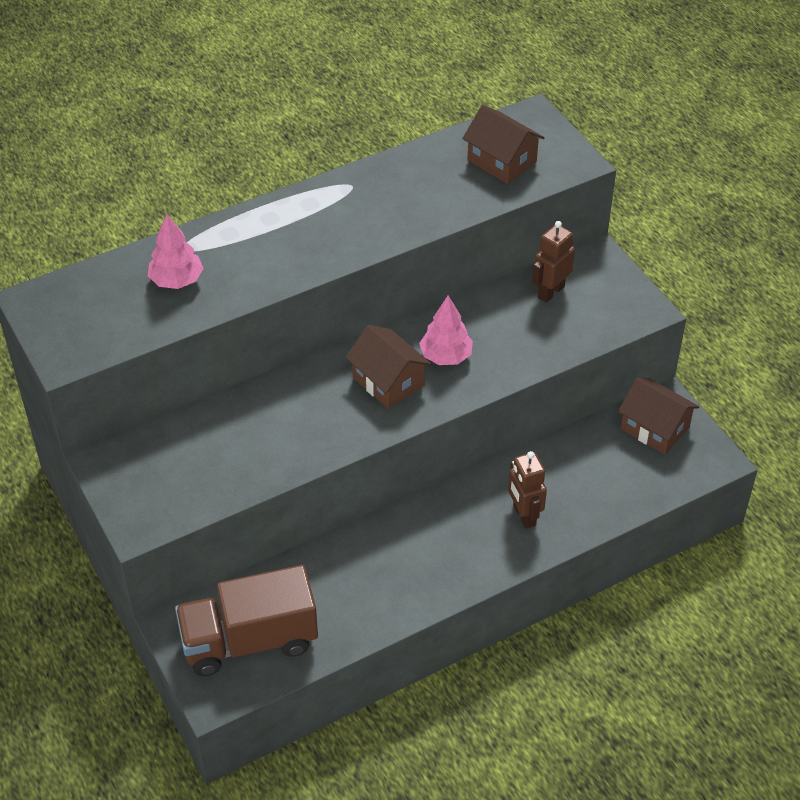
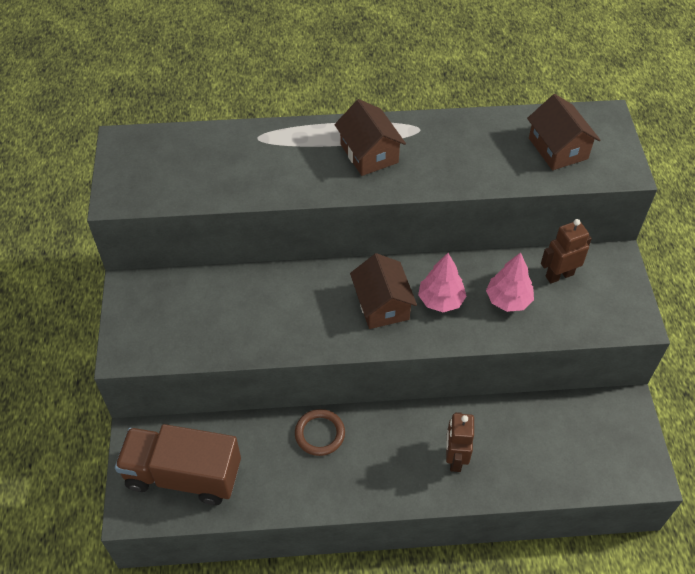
camera: 25 degrees right, 5 degrees up
pink tree [148,214,204,289] -> pink tree moved to [486,252,534,312]
brown house [618,378,699,455] -> brown house moved to [334,99,406,176]
none -> brown ring [295,409,345,456]

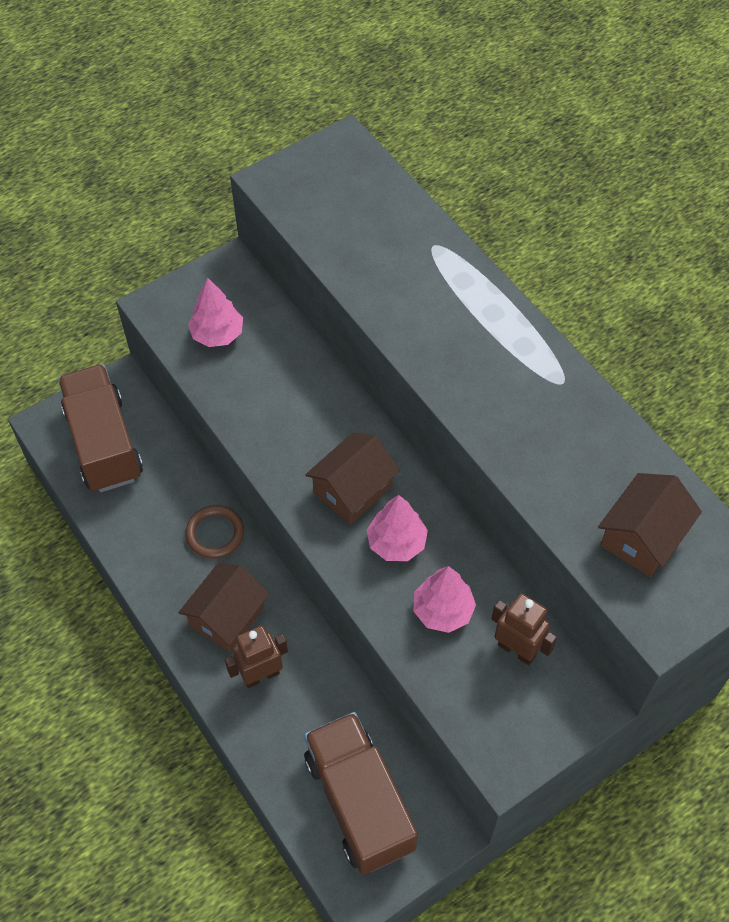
camera: 60 degrees right, 5 degrees up
brown house [334,99,406,176] -> brown house moved to [178,562,269,652]
none -> pink tree [188,278,243,347]
none -> brown truck [304,712,418,875]

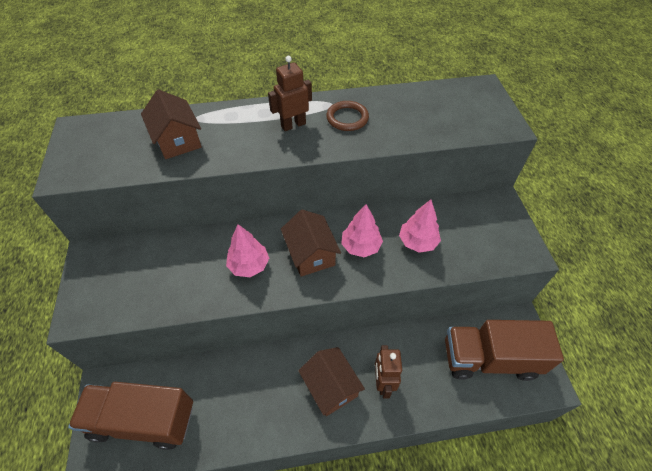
camera: 65 degrees left, 5 degrees down
brown ring [185,505,244,559] -> brown ring moved to [326,101,369,131]
pink tree [188,278,243,347] -> pink tree moved to [226,224,269,277]
brown robot [492,593,557,665] -> brown robot moved to [268,56,312,131]
brown house [598,473,702,577] -> brown house moved to [141,89,202,159]

